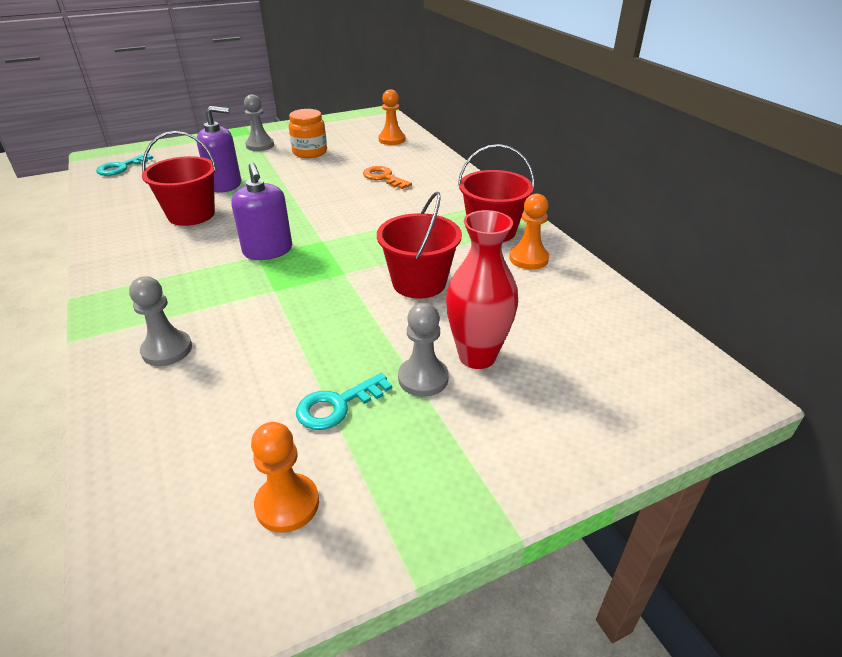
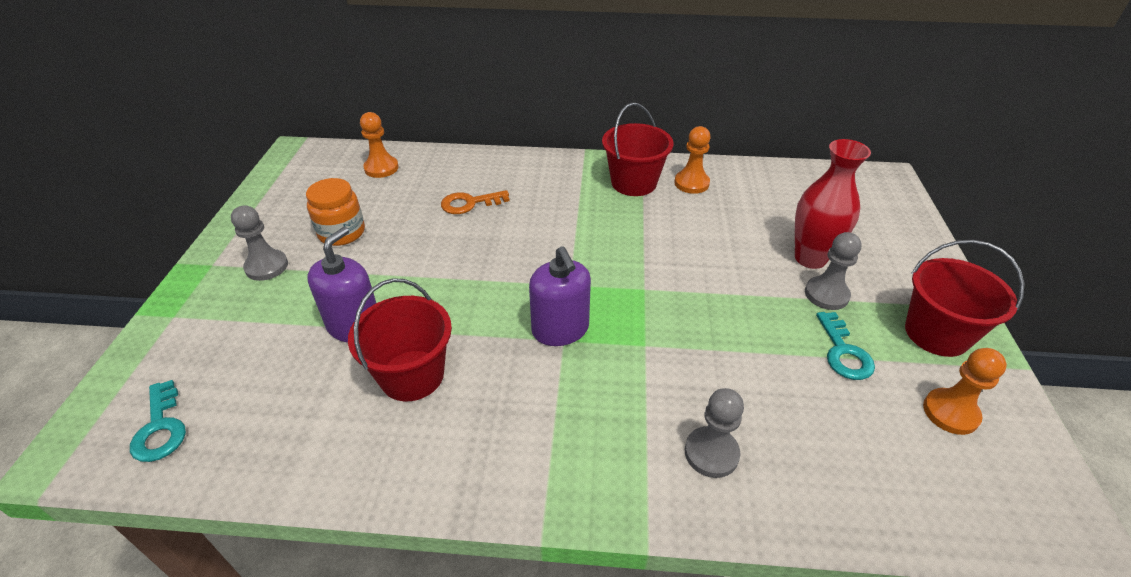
camera: 60 degrees left, 5 degrees up
purple soap dispenser [231,162,292,260] -> purple soap dispenser turned 60 degrees clockwise [529,246,591,346]
red bucket [377,191,462,299] -> red bucket moved to [905,240,1024,357]

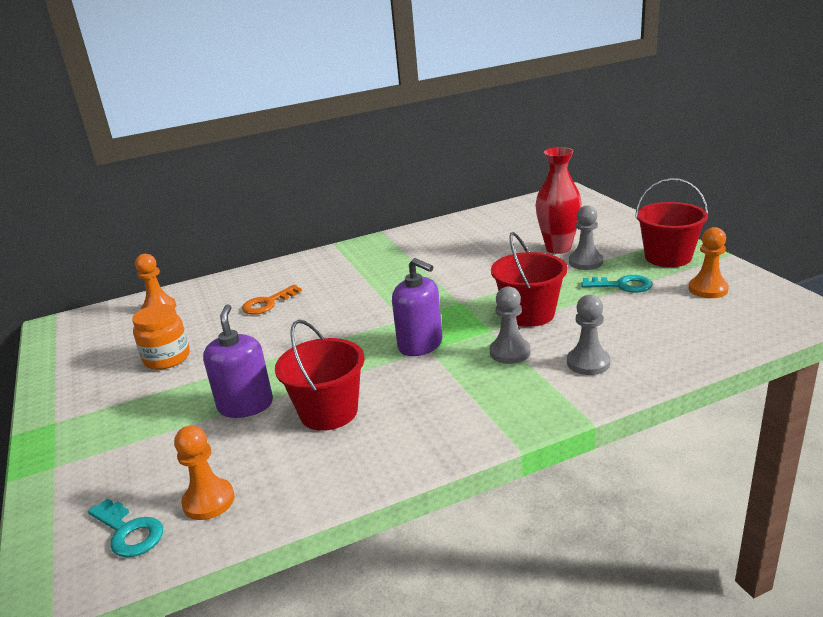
camera: 25 degrees left, 15 degrees down
grey pawn [231,205,288,281] -> grey pawn moved to [490,286,531,364]
red bucket [602,103,673,196] -> red bucket moved to [491,232,567,327]
orange pawn [675,126,711,194] -> orange pawn moved to [174,425,235,520]
turquoise key [816,312,875,380] -> turquoise key turned 45 degrees counterclockwise [582,275,652,293]

